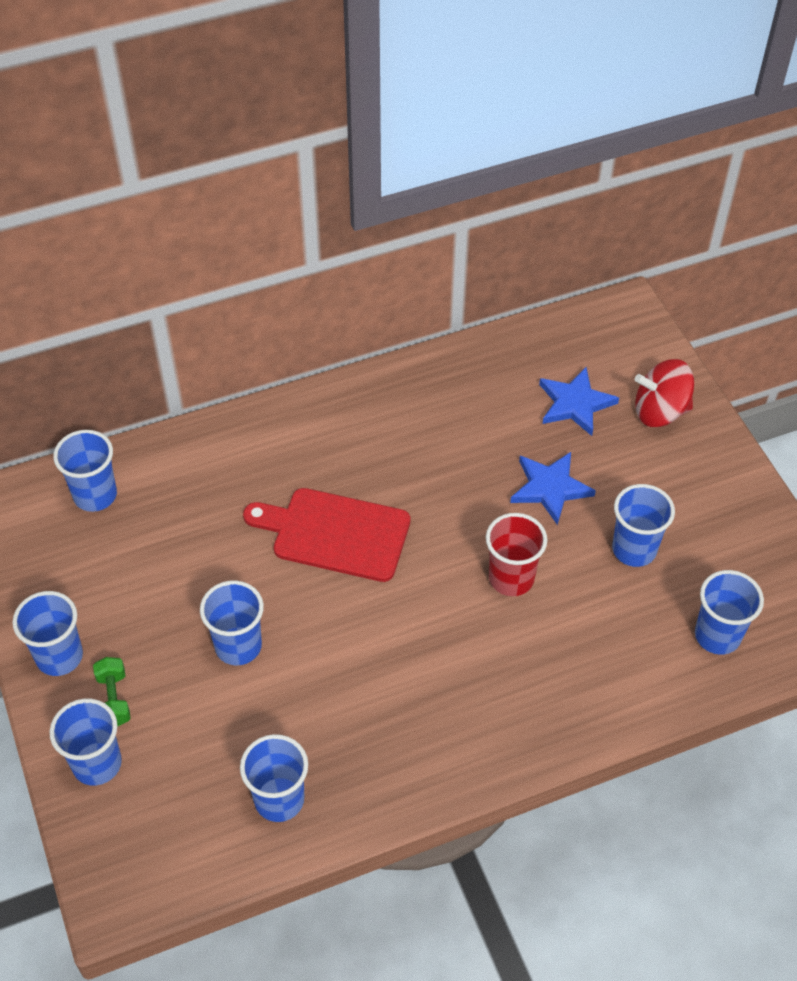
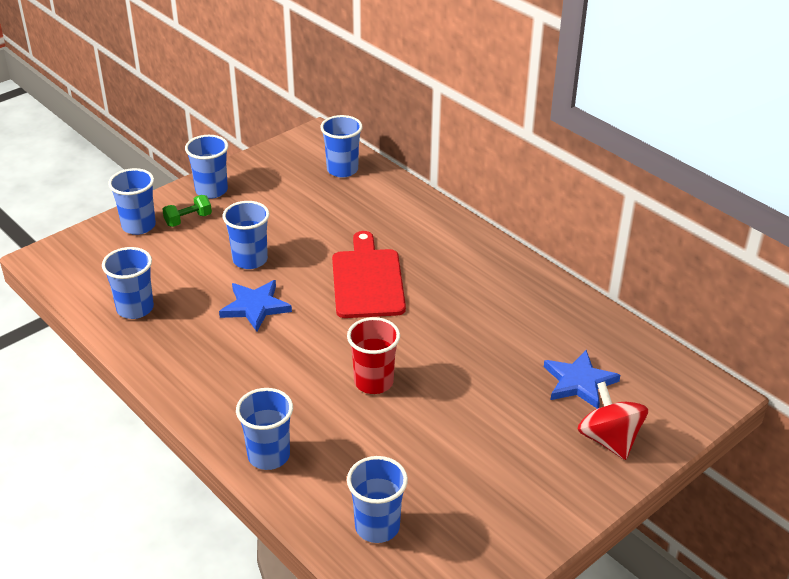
camera: 70 degrees right, 15 degrees down
blue star [510,452,596,525] -> blue star moved to [219,280,292,332]
blue cup [612,484,675,567] -> blue cup moved to [236,388,293,470]

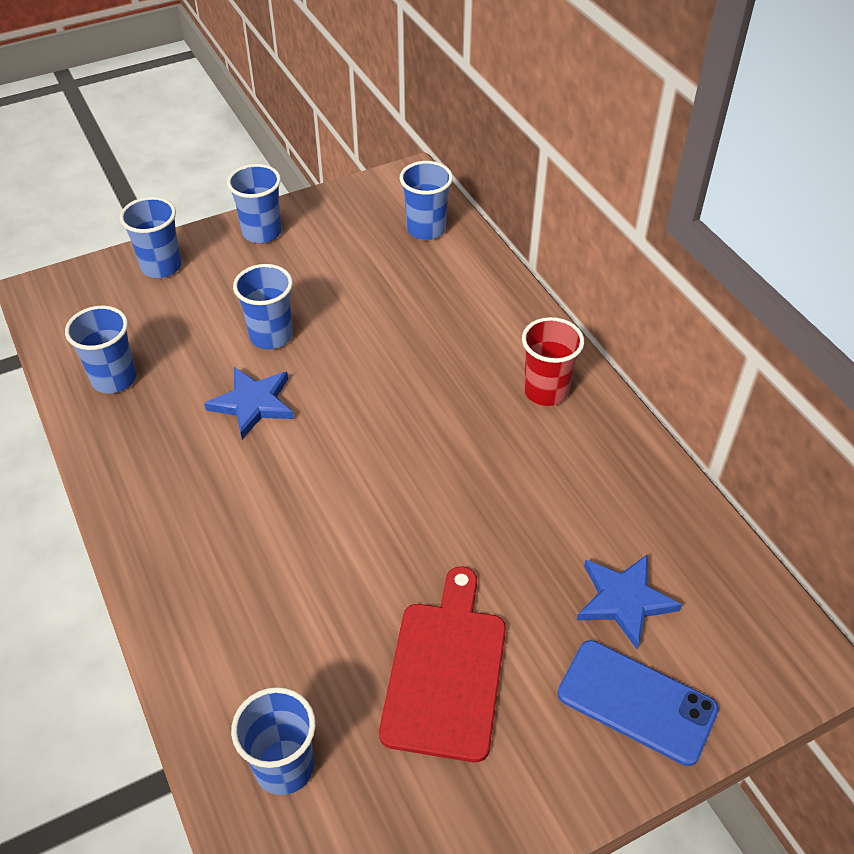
camera: 15 degrees right, 10 degrees up
green dumbbell [162,195,212,227] -> none
blue cup [236,388,293,470] -> none
red cutting board [332,231,406,318] -> red cutting board moved to [379,567,506,762]
red cup [347,317,400,394] -> red cup moved to [522,317,584,406]
red spinning top [577,382,648,460] -> blue phone [558,640,719,766]

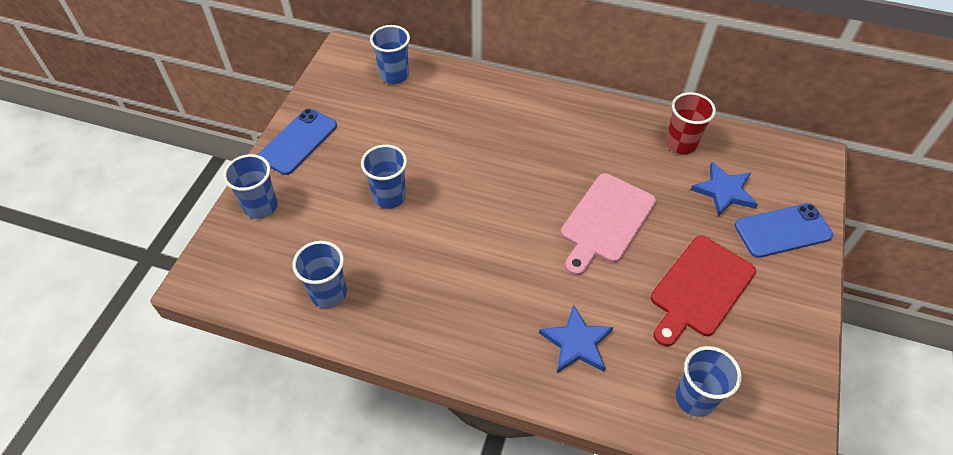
camera: 45 degrees left, 5 degrees up
blue star [204,367,294,439] -> blue star moved to [539,304,613,373]
blue cup [227,164,281,243] -> blue phone [258,109,337,175]
red cutting board [379,567,506,762] -> red cutting board turned 105 degrees counterclockwise [651,235,756,347]
red cup [522,317,584,406] -> red cup moved to [666,92,716,154]
none -> pink cutting board [561,173,656,275]

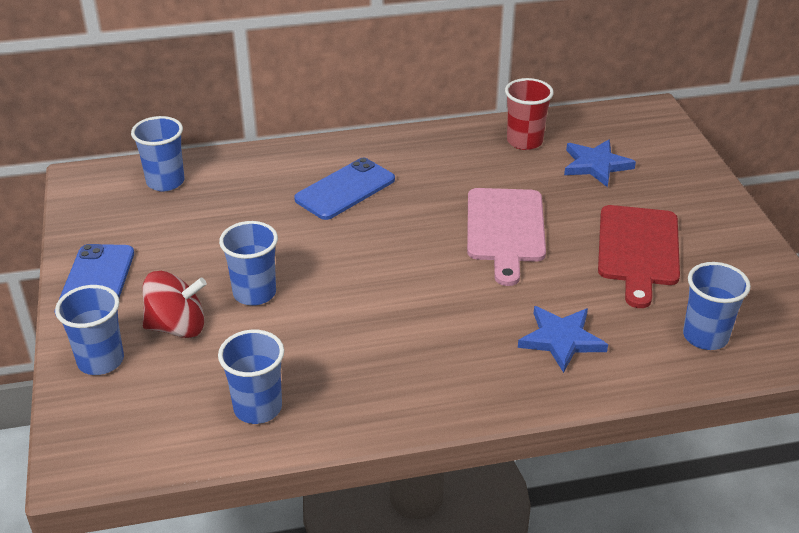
camera: 30 degrees left, 15 degrees down
blue phone [735,203,834,258] -> blue phone moved to [294,158,395,220]
none -> red spinning top [143,271,207,338]

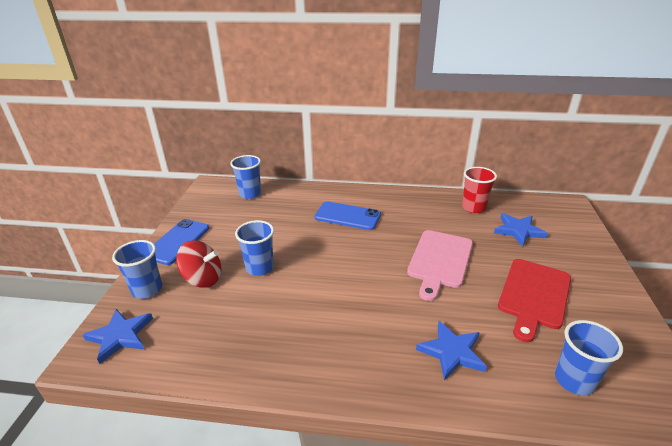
camera: 20 degrees right, 5 degrees down
blue cup [218,330,284,424] -> none
blue phone [294,158,395,220] -> blue phone turned 45 degrees clockwise [315,201,381,230]
none -> blue star [83,309,153,364]

